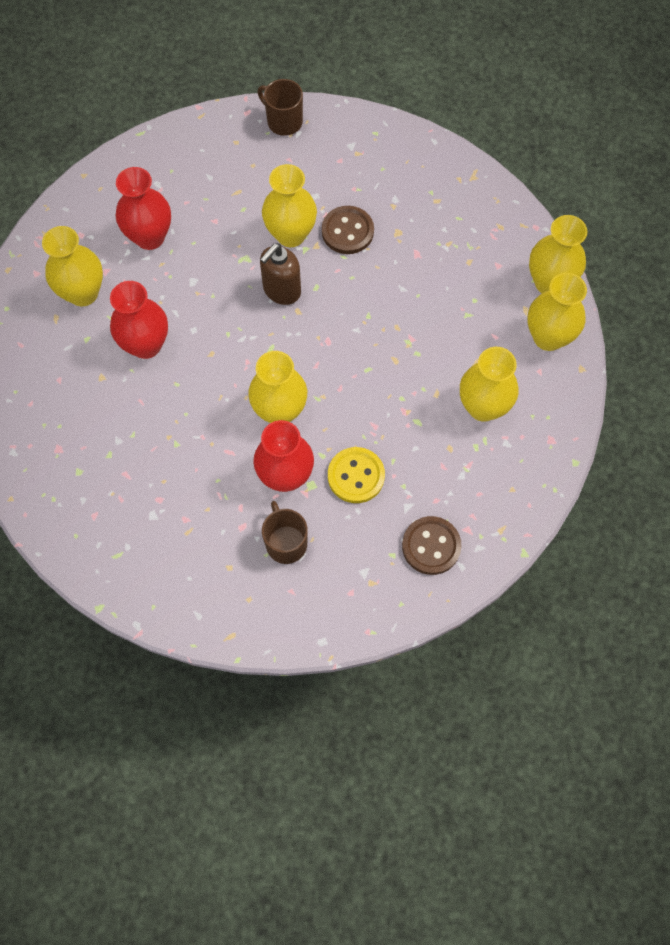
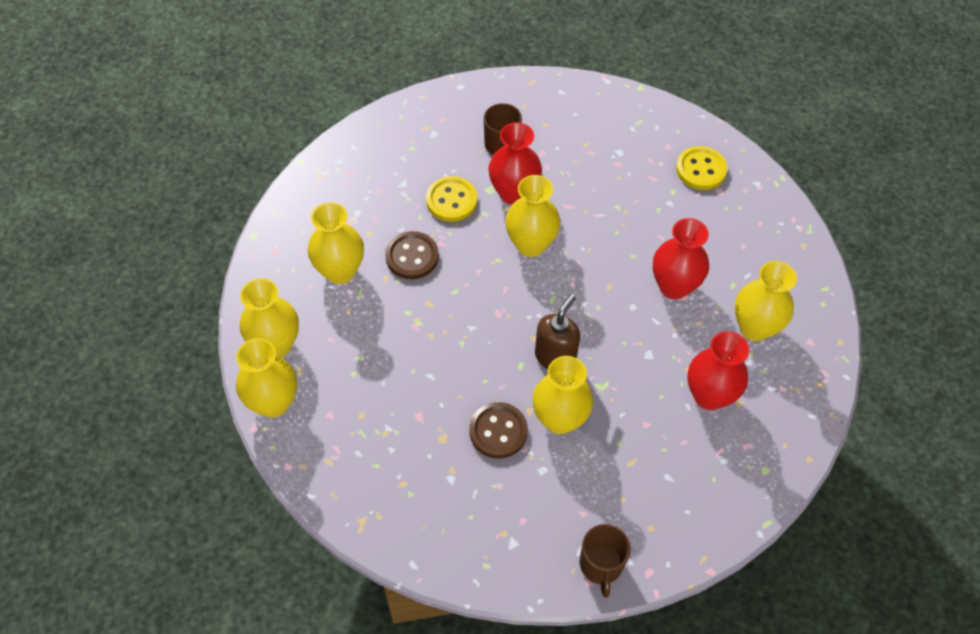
camera: 170 degrees right, 10 degrees down
brown mug [258,79,303,136] -> brown mug turned 60 degrees clockwise [580,524,631,598]
brown button [402,516,461,575] -> brown button moved to [385,231,439,279]
none -> yellow button [676,146,728,190]

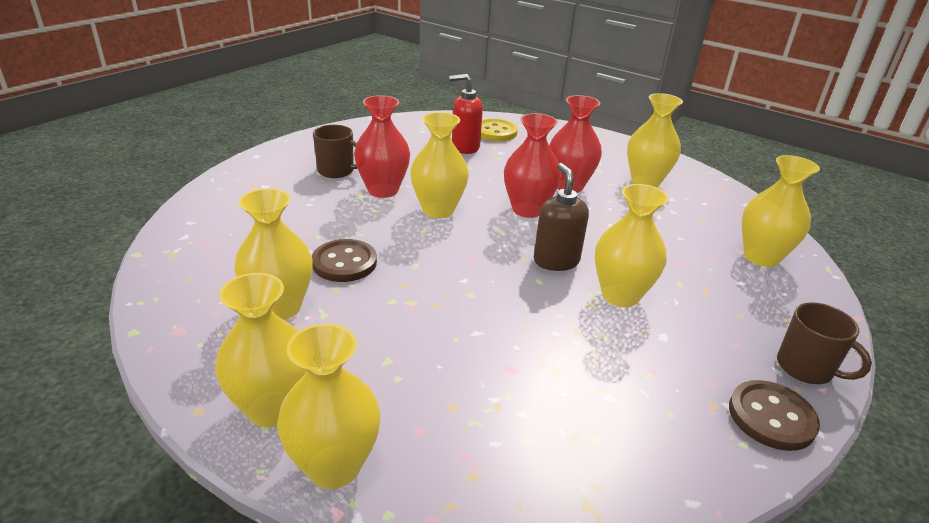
camera: 45 degrees left, 25 degrees down
yellow button [426,176,477,222] -> none
brown button [470,402,528,458] -> brown button moved to [729,380,820,451]
red vase [687,331,749,410] -> red vase moved to [504,113,561,218]
none -> red soap dispenser [449,74,483,154]
none -> yellow vase [742,155,820,267]

